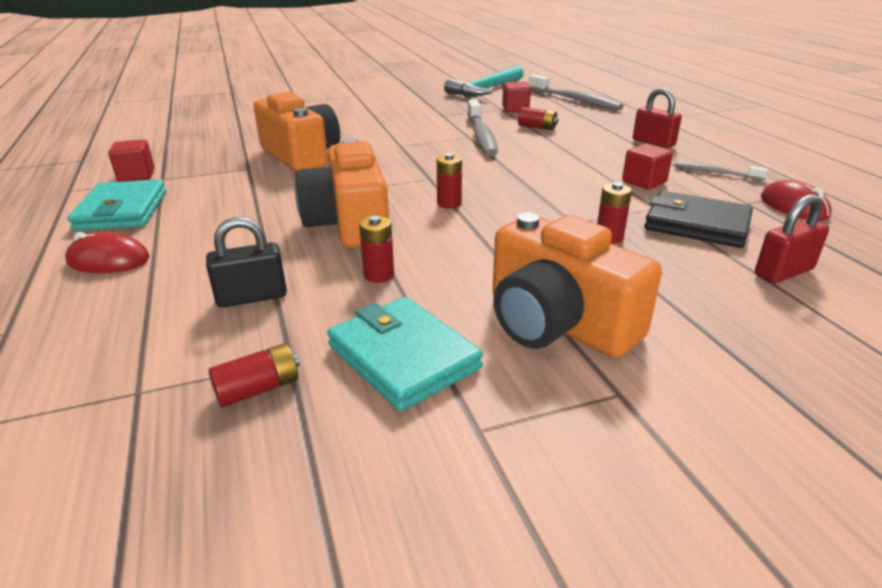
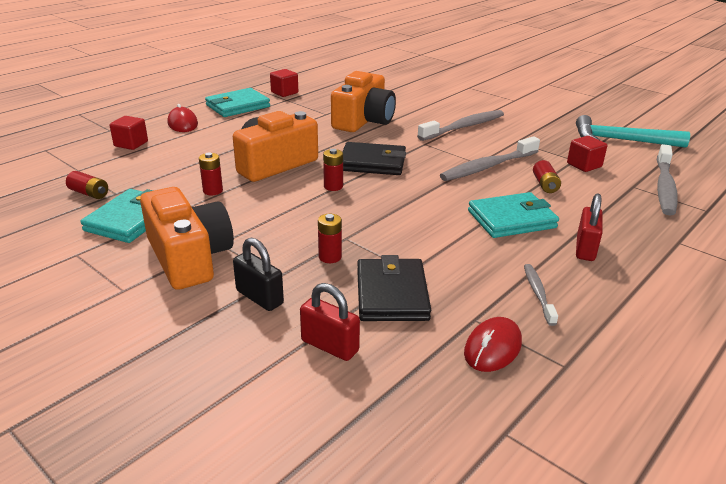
camera: 60 degrees right, 0 degrees up
black padlock [206,217,287,308] -> black padlock moved to [233,237,284,311]
orange camera [493,213,662,358] -> orange camera turned 135 degrees clockwise [140,187,234,290]
red cube [622,144,673,190] -> red cube moved to [110,116,148,150]
none -> black wallet [343,142,406,175]
none -> grey toothbrush [417,110,504,141]
none -> turquoise wallet [468,192,559,238]

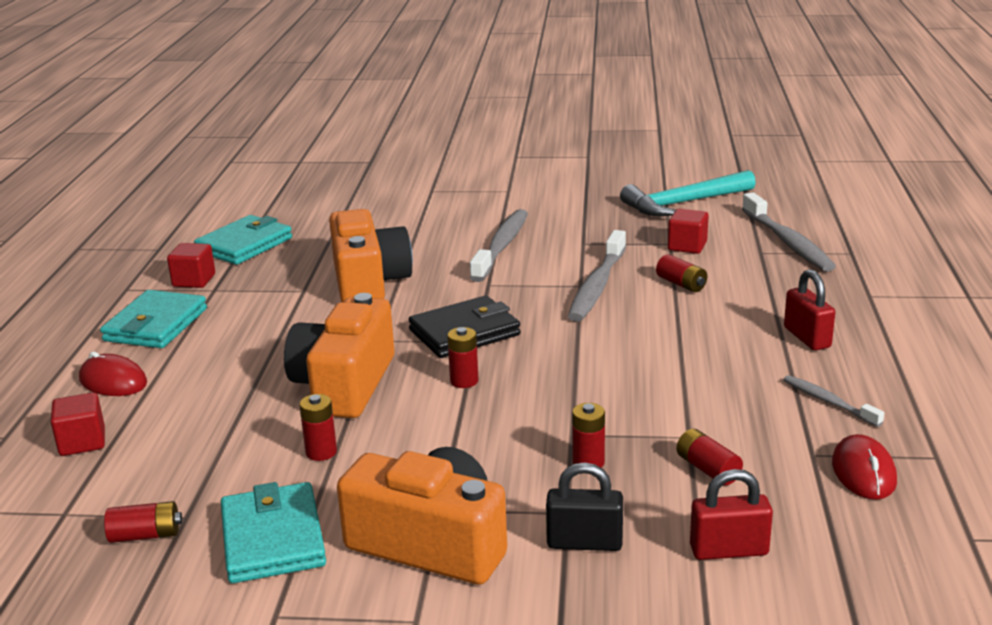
camera: 35 degrees left, 5 degrees down
black wallet [357,255,431,321] -> red battery [677,429,743,485]
turquoise wallet [468,192,559,238] -> turquoise wallet moved to [194,215,292,265]

